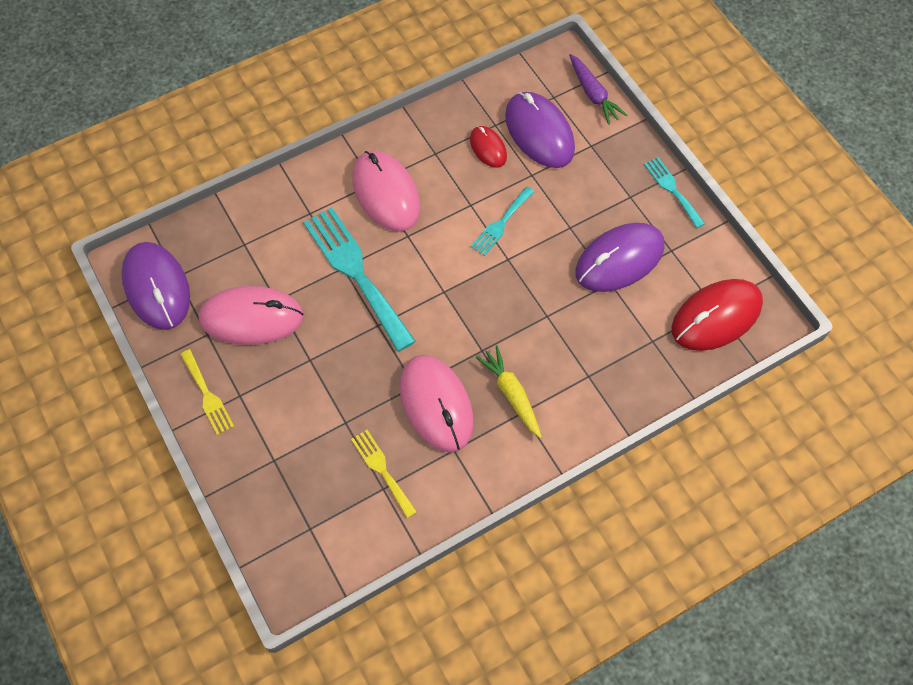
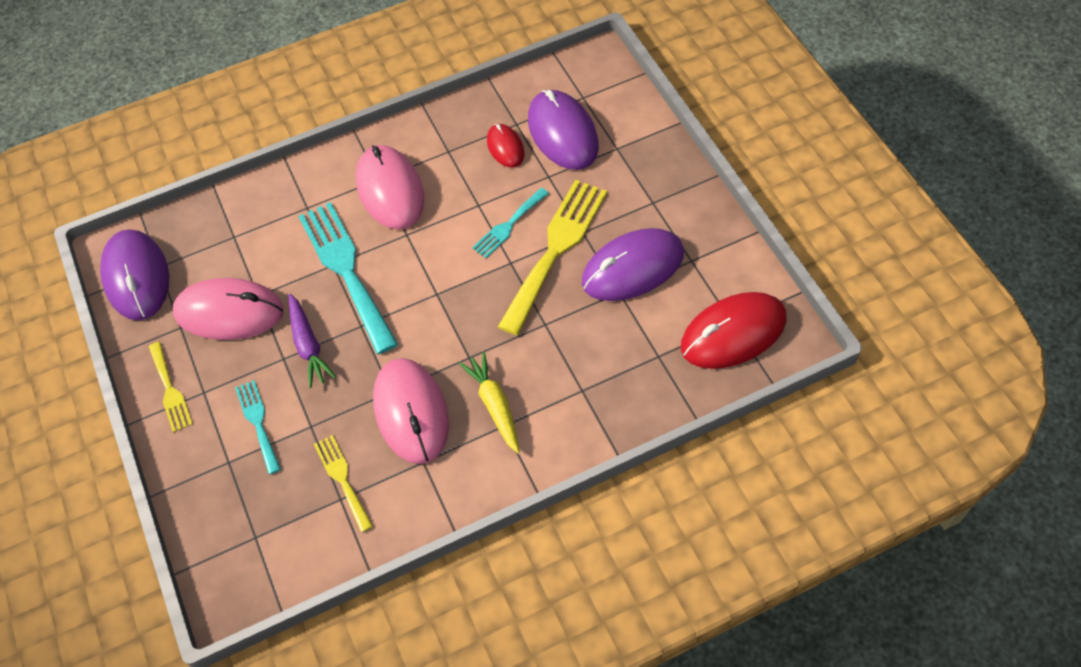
camera: 10 degrees right, 5 degrees down
purple carrot [569,54,627,125] -> purple carrot moved to [289,293,336,388]
turquoise fork [644,157,705,228] -> turquoise fork moved to [235,380,281,474]
none -> yellow fork [498,180,607,335]

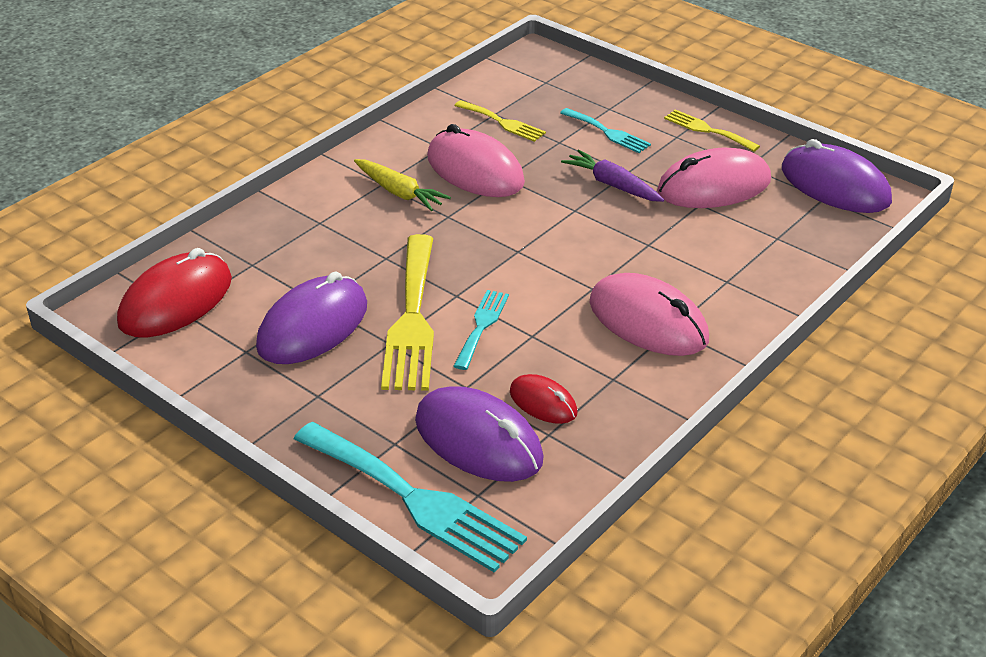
camera: 150 degrees right, 20 degrees down
turquoise fork [299,202,398,354] -> turquoise fork moved to [294,422,527,573]

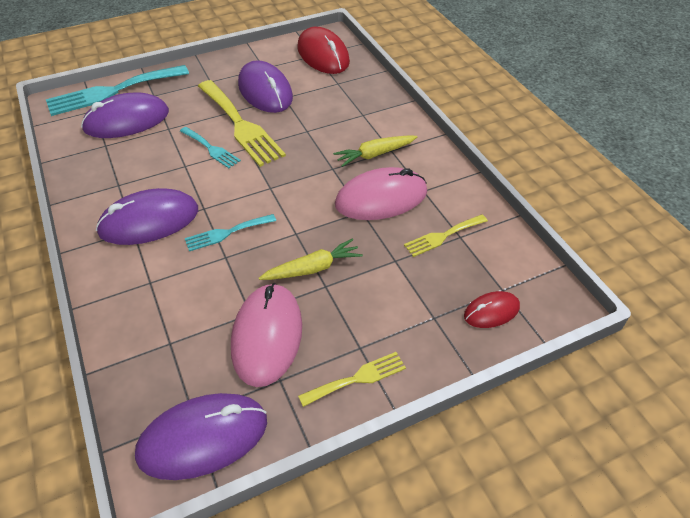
camera: 115 degrees right, 10 degrees up
yellow fork [381,234,434,391] -> yellow fork turned 150 degrees counterclockwise [198,80,286,167]
red mouse [510,374,578,424] -> red mouse moved to [464,291,520,328]
turquoise fork [560,108,651,153] -> turquoise fork moved to [185,214,276,251]
purple carrot [561,149,664,202] -> yellow carrot [259,238,363,280]
pink mouse [589,273,709,356] -> purple mouse [96,188,198,245]

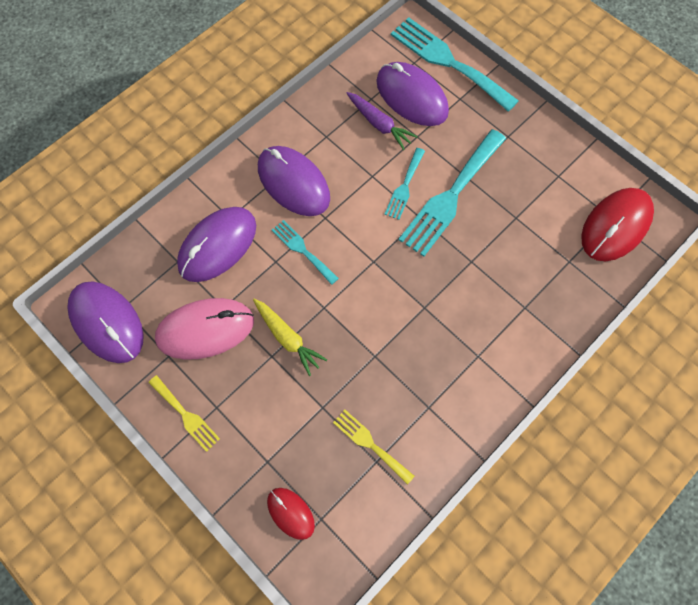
camera: 70 degrees right, 20 degrees up
yellow fork [198,80,286,167] -> turquoise fork [399,129,506,256]
purple mouse [238,60,293,113] -> purple mouse moved to [177,207,256,282]
yellow carrot [333,135,418,167] -> none
pink mouse [335,167,427,220] -> none
none -> purple carrot [346,92,418,150]

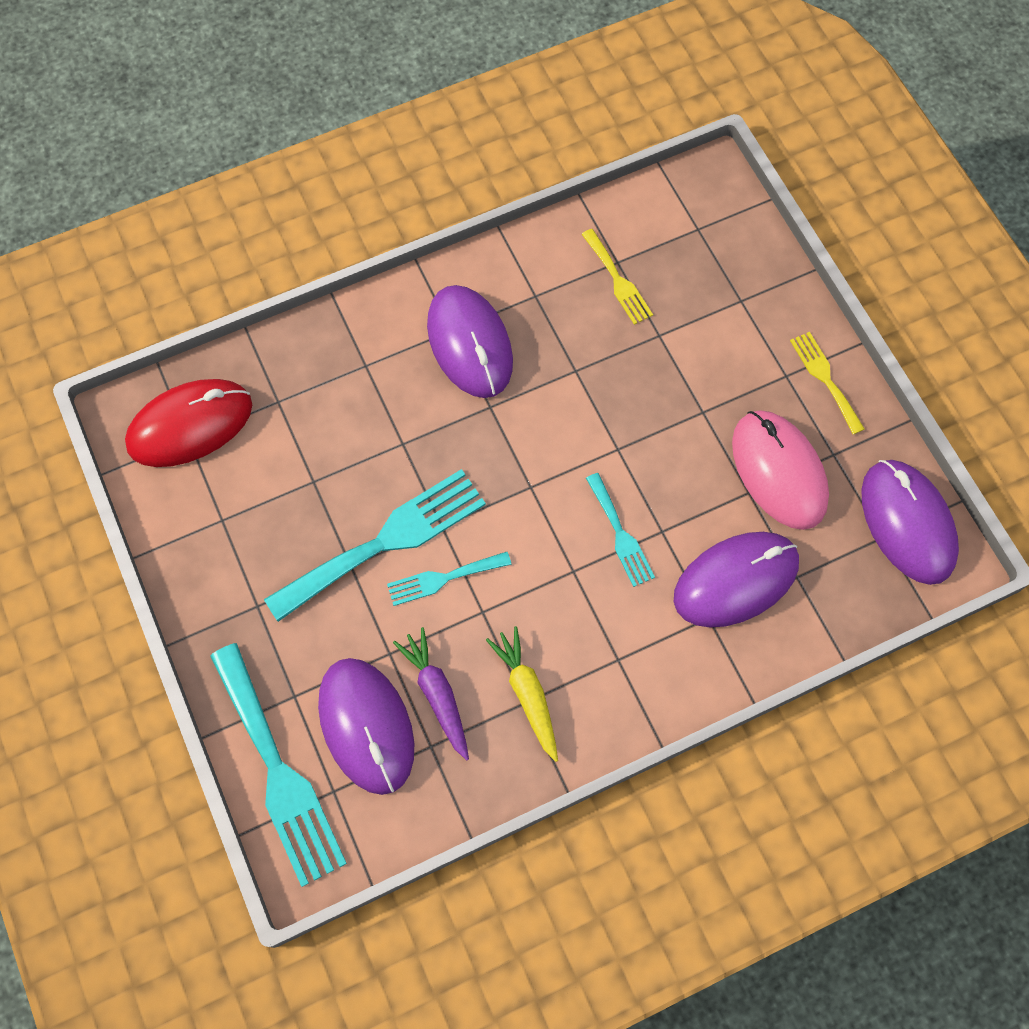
camera: 160 degrees left, 0 degrees up
pink mouse [155,298,254,360] -> pink mouse turned 60 degrees clockwise [732,410,829,530]
yellow carrot [253,299,327,376] -> yellow carrot moved to [486,626,558,762]
purple mouse [258,146,330,216] -> purple mouse moved to [427,285,513,398]
red mouse [267,488,315,540] -> none
turquoise fork [384,148,425,220] -> turquoise fork turned 150 degrees counterclockwise [387,552,512,606]

